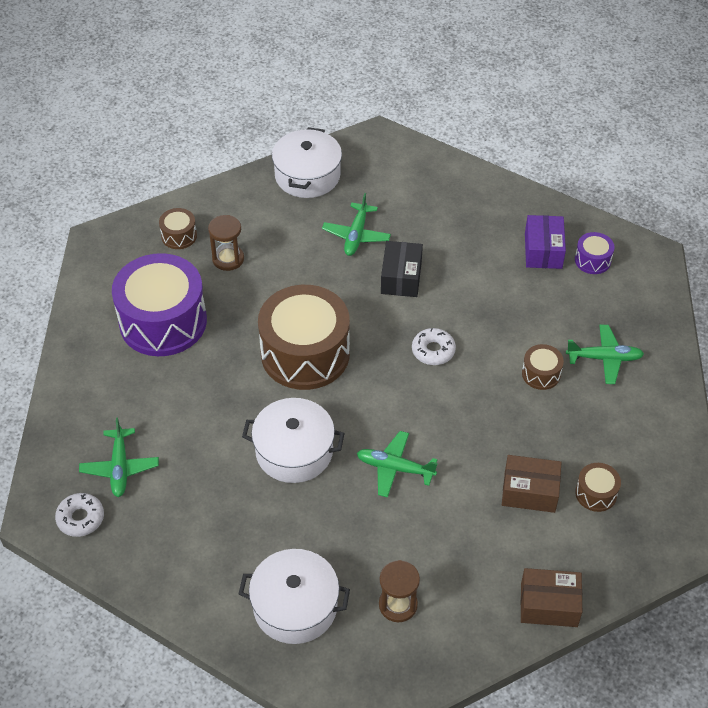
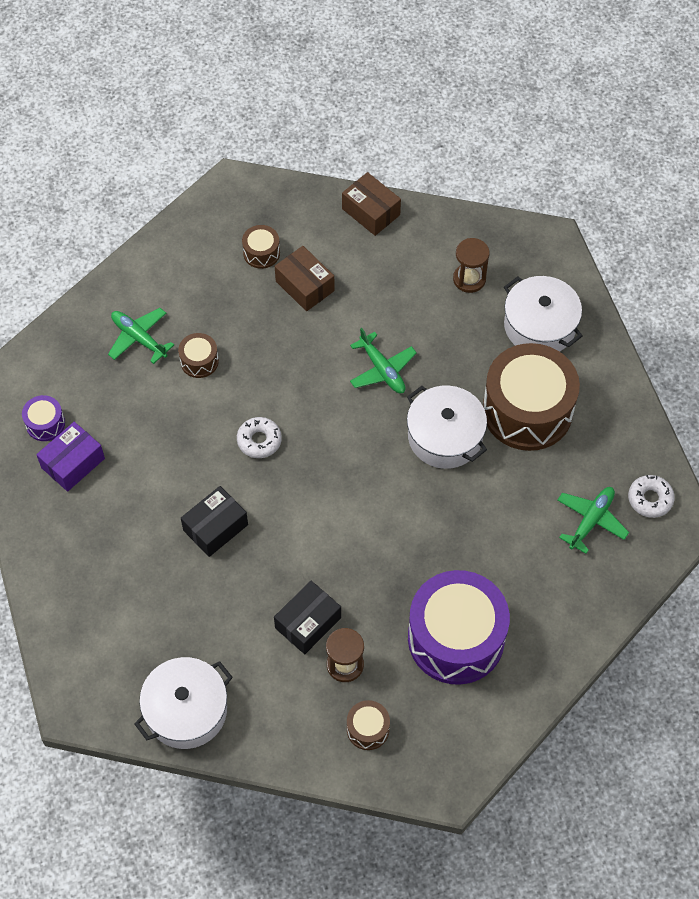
camera: 140 degrees left, 10 degrees up
brown drum [258,285,350,390] -> brown drum moved to [483,343,580,451]
green plane [322,193,391,256] -> none
none -> black box [274,581,341,654]

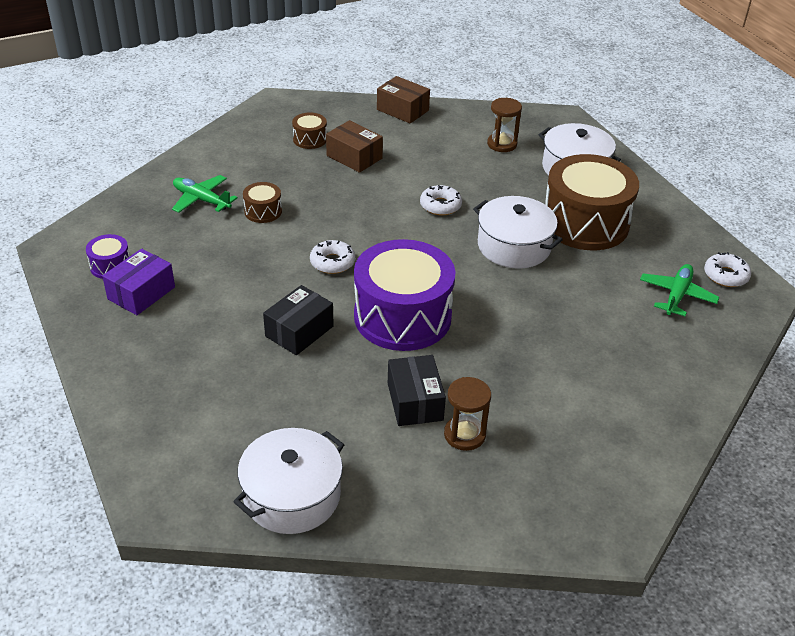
camera: 10 degrees left, 20 degrees down
black box [274,581,341,654] -> black box turned 45 degrees counterclockwise [388,355,446,426]
brown drum [347,700,390,750] -> none
green plane [350,328,417,393] -> white donut [420,185,462,216]
purple drum [408,570,510,685] -> purple drum moved to [354,239,455,351]

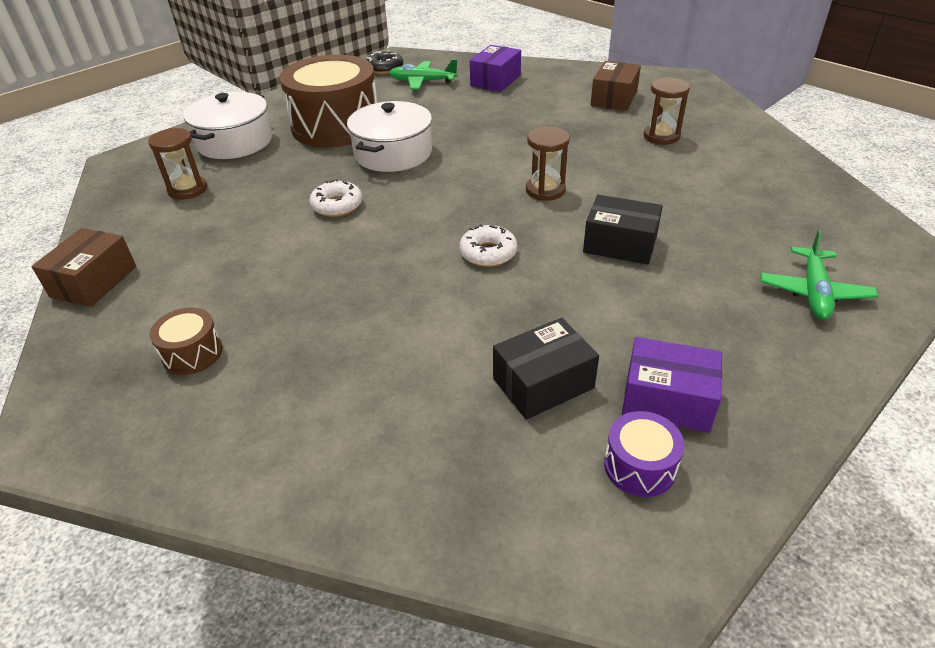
camera: 105 degrees left, 0 degrees up
green plane [172,175,238,213] -> green plane moved to [760,229,878,320]
white pot [233,428,344,534] -> none
brown drum [243,182,282,223] -> none
brown box [326,120,383,173] -> brown box moved to [591,61,641,111]
purple drum [354,239,455,351] -> brown hourglass [526,127,570,201]
black box [388,355,446,426] -> black box moved to [493,318,599,420]
white donut [704,252,751,287] -> black donut [366,50,403,74]
none -> purple box [470,45,521,92]

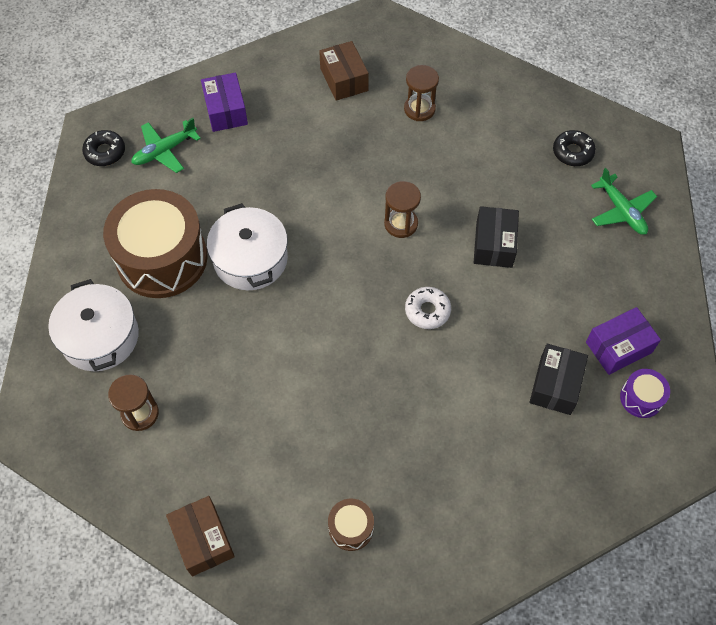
camera: 45 degrees left, 20 degrees up
white donut [309,179,362,217] -> none
black box [583,195,663,265] -> black box turned 60 degrees counterclockwise [474,206,519,268]
none -> black donut [553,130,596,166]

